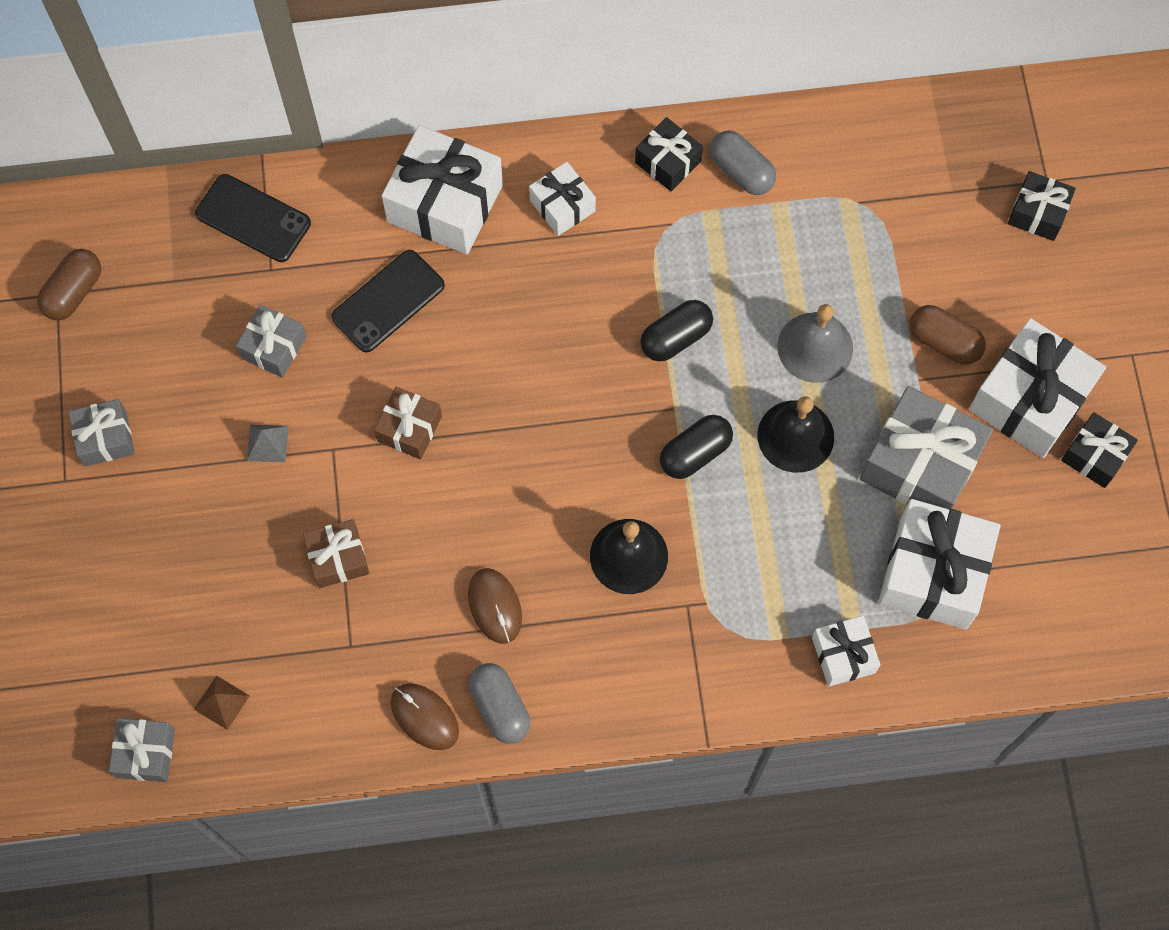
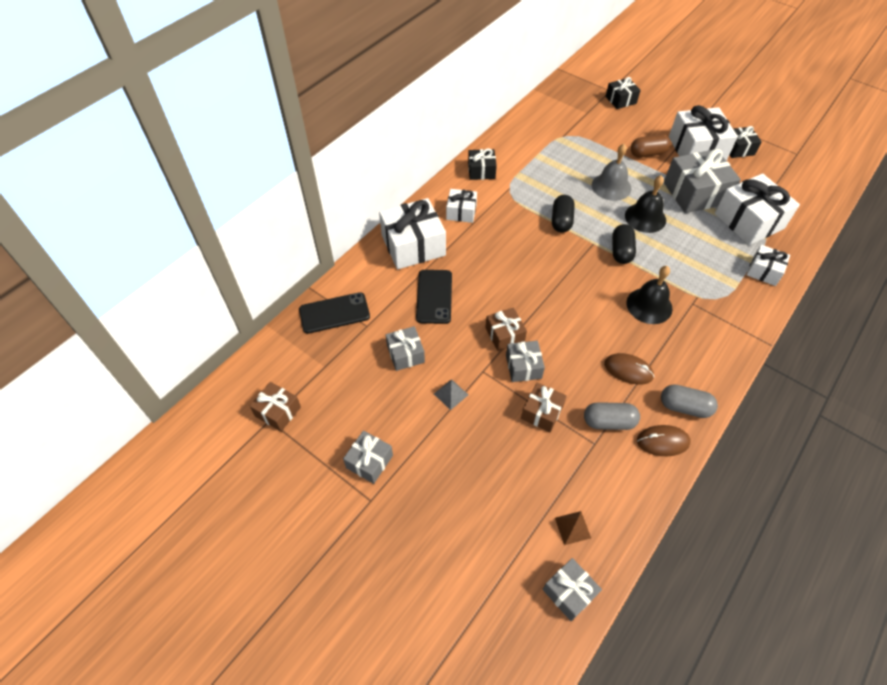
camera: 45 degrees left, 15 degrees down
brown capsule [37,249,101,320] -> brown gift [250,382,301,432]
grey capsule [710,131,776,195] -> grey capsule moved to [584,402,640,430]
none -> grey gift [506,341,545,382]

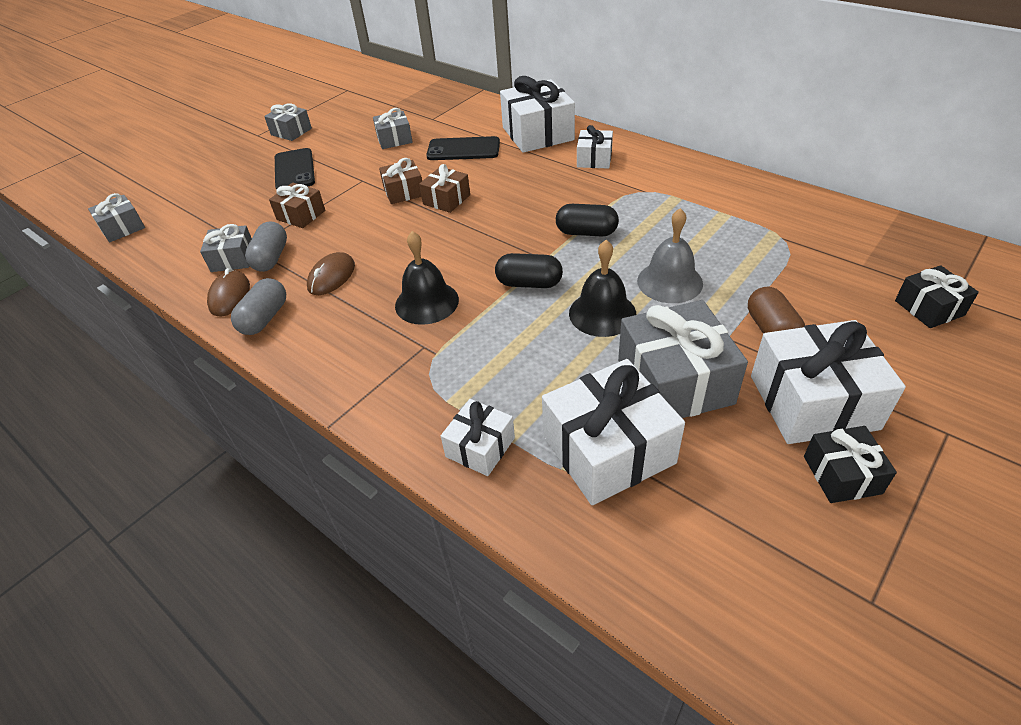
camera: 95 degrees right, 10 degrees down
brown gift [250,382,301,432] -> brown gift moved to [419,164,470,213]
black phone [299,292,370,334] -> black phone moved to [275,148,315,190]
grey pyramid [434,379,468,410] -> none
black gift [468,148,497,180] -> none
grey gift [506,341,545,382] -> grey gift moved to [200,224,252,272]
brown pyramid [555,511,591,545] -> none

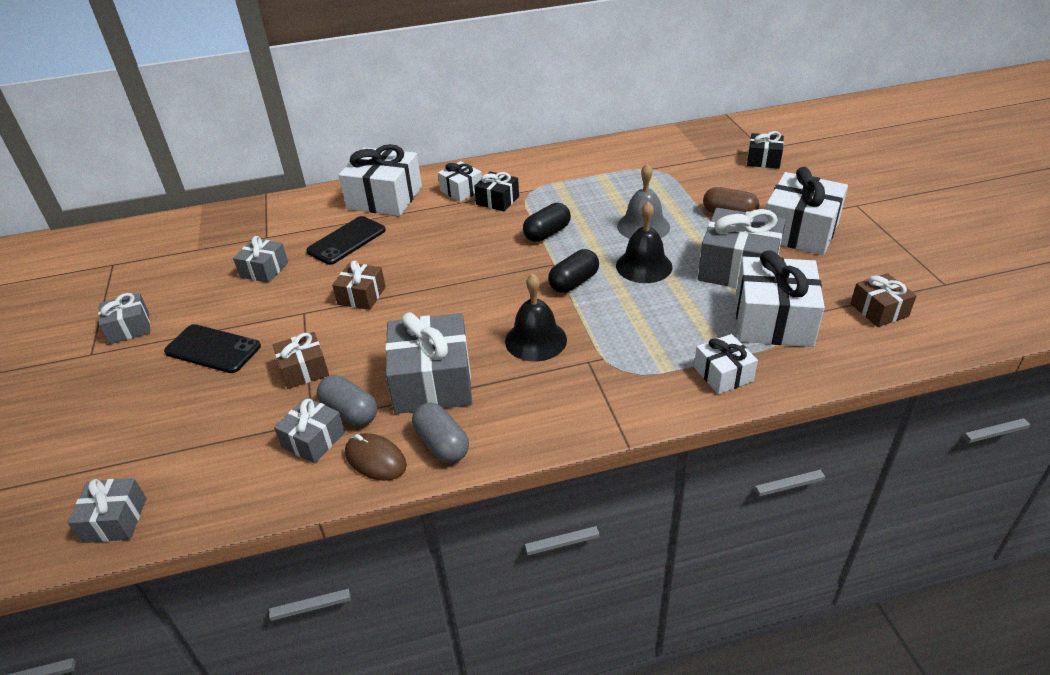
camera: 55 degrees left, 5 degrees down
brown mouse [307,252,355,295] -> grey gift [385,312,472,414]
brown gift [419,164,470,213] -> brown gift moved to [850,273,917,327]
black gift [804,426,897,503] -> black gift moved to [474,171,519,212]

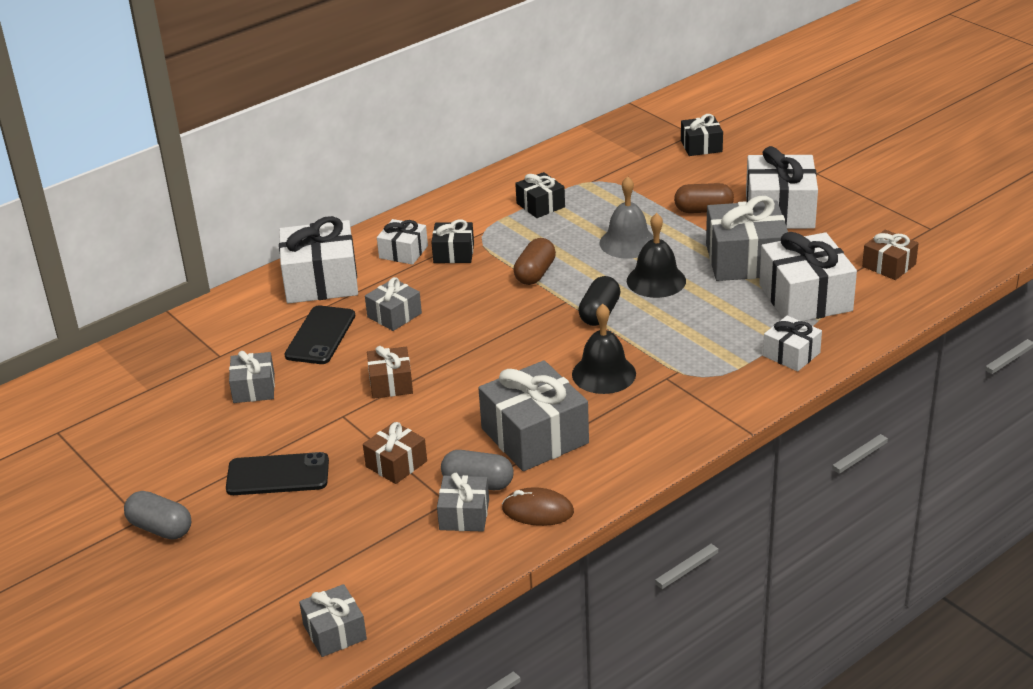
camera: 25 degrees left, 5 degrees down
grey gift [98,293,150,344] -> grey gift moved to [365,277,422,331]
grey capsule [412,403,469,463] -> grey capsule moved to [124,491,191,540]
black capsule [523,203,571,242] -> brown capsule [513,238,556,285]
none -> black gift [515,172,565,218]

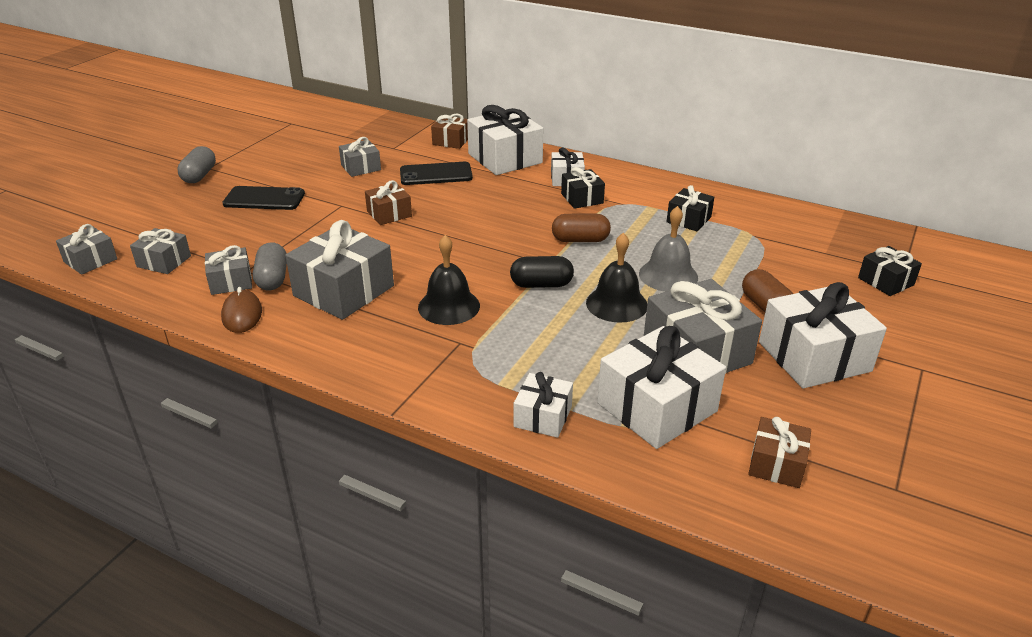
camera: 65 degrees right, 0 degrees up
black phone [226,452,329,495] -> black phone turned 60 degrees counterclockwise [222,186,305,210]
brown gift [363,422,427,484] -> brown gift moved to [431,114,468,149]
grey gift [365,277,422,331] -> grey gift moved to [130,228,191,274]

